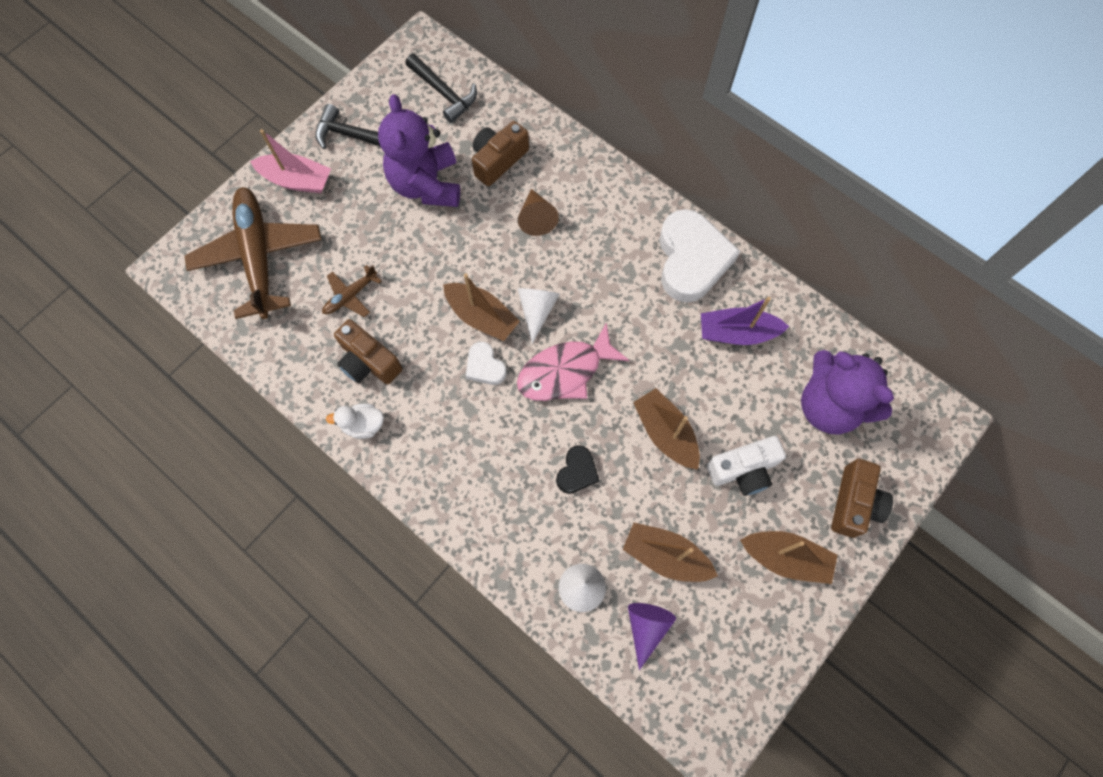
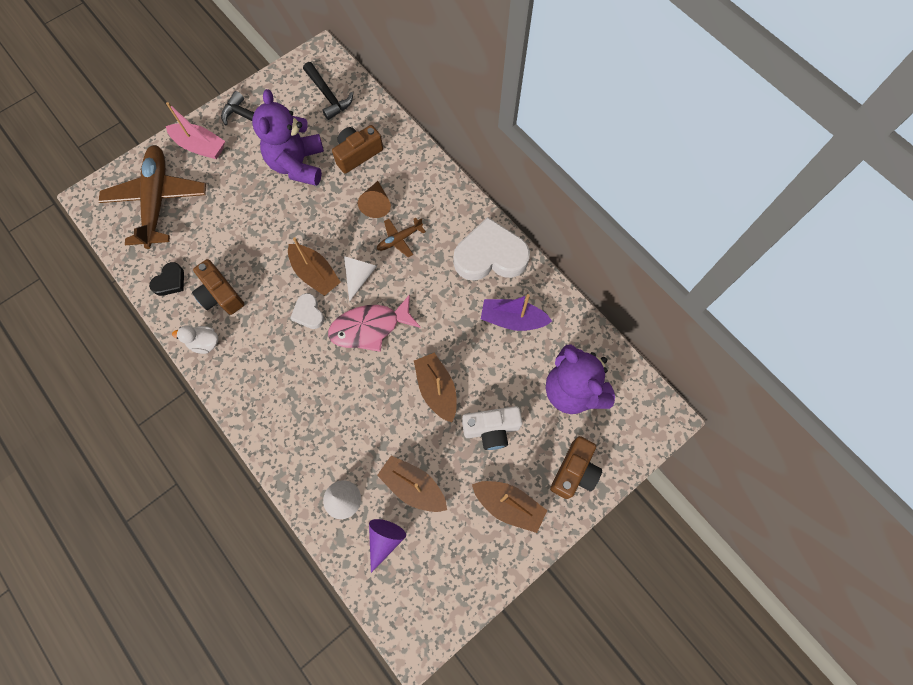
camera: 10 degrees right, 0 degrees up
brown plane [322,265,382,317] -> brown plane moved to [377,218,426,257]
black heart [556,445,599,494] -> black heart moved to [149,262,184,296]
white heart [659,209,740,302] -> white heart turned 105 degrees counterclockwise [453,217,530,281]

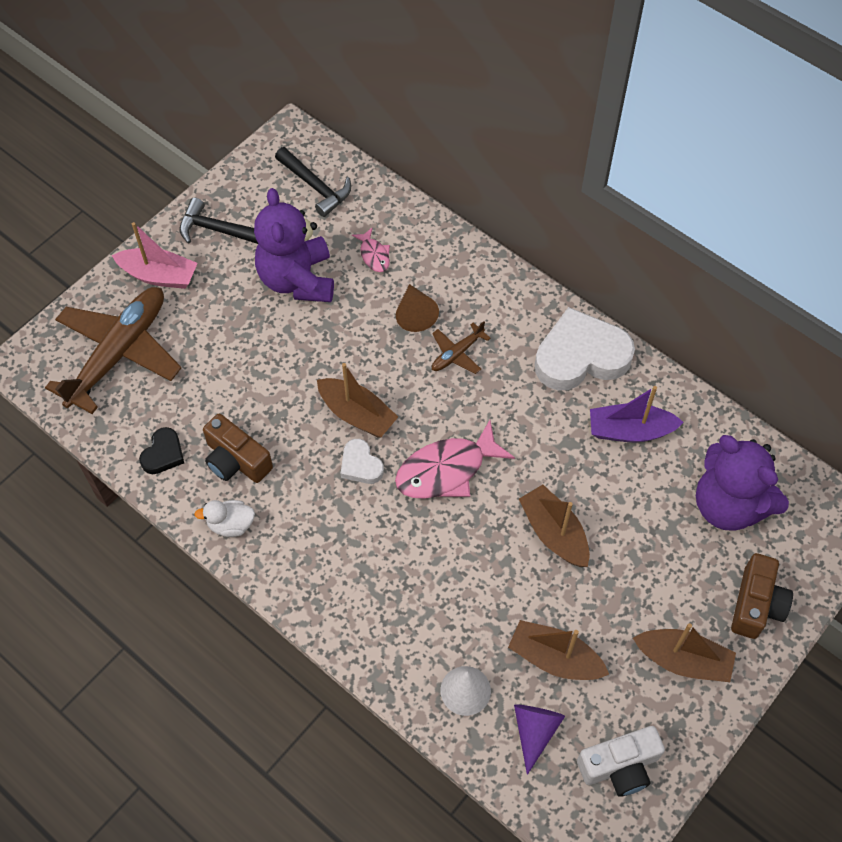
camera: 10 degrees left, 10 degrees down
brown plane [99,145,206,249] -> brown plane turned 45 degrees clockwise [45,287,181,414]
brown camera [332,125,383,174] -> pink fish [352,227,390,272]
white cone [344,256,377,302] -> none
white camera [462,406,522,450] -> white camera moved to [577,726,665,797]

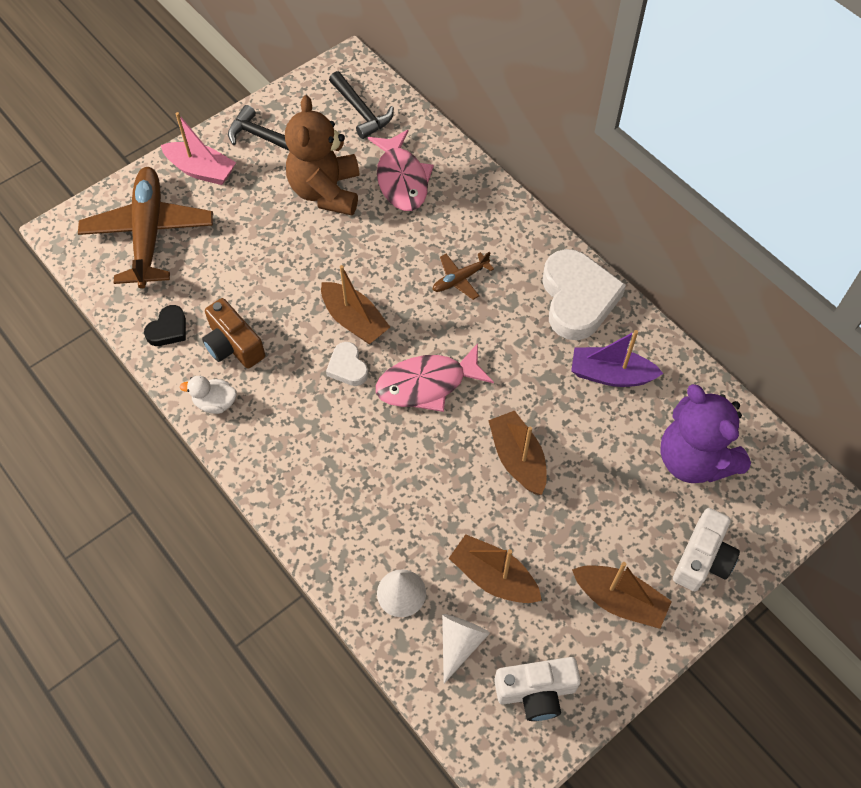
camera: 10 degrees right, 0 degrees up
brown plane [45,287,181,414] -> brown plane turned 45 degrees counterclockwise [78,167,213,289]
purple teddy bear [254,188,334,302] -> brown teddy bear [285,95,359,215]
pink fish [352,227,390,272] -> pink fish [368,130,434,211], size x1.98
brown cone [396,284,439,332] -> none
purple cone [514,705,565,775] -> white cone [442,614,490,684]
white heart [535,307,635,390] -> white heart turned 90 degrees clockwise [542,249,626,340]
brown camera [731,553,793,639] -> white camera [673,508,740,592]

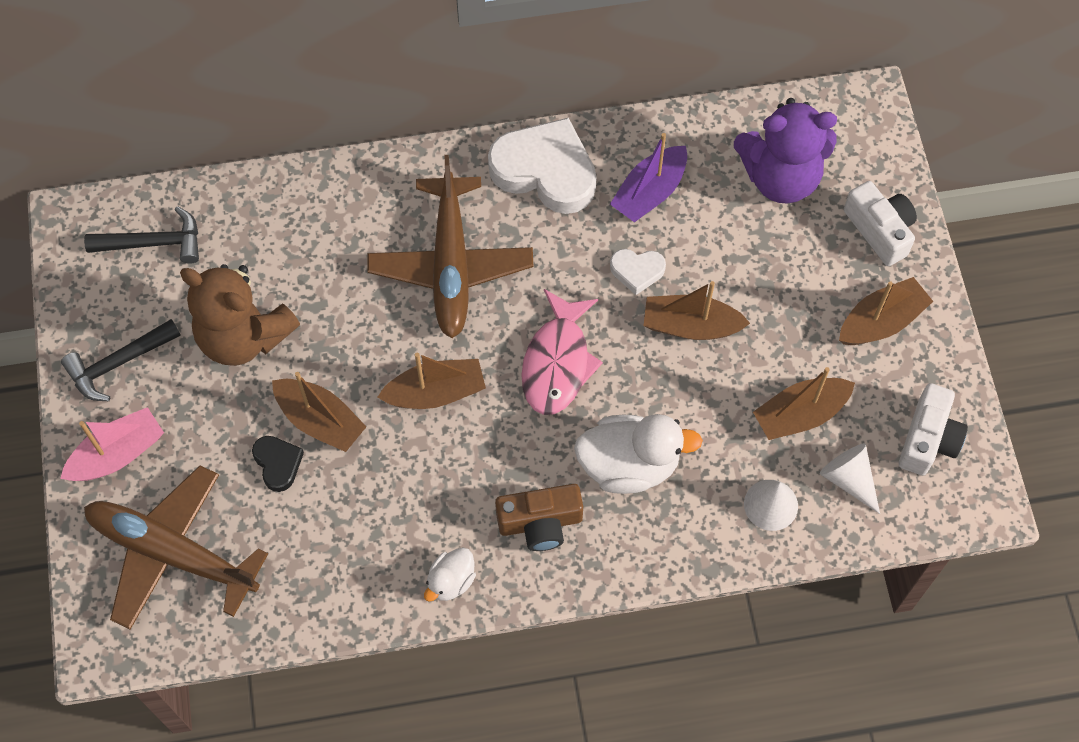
camera: 60 degrees left, 5 degrees up
black heart [144,305,186,346] -> black heart moved to [252,436,304,492]
brown camera [202,298,265,369] -> brown camera moved to [495,484,583,551]
white heart [326,342,368,386] -> white heart moved to [610,249,666,295]
pink fish [368,130,434,211] -> none
brown plane [432,252,494,300] -> brown plane [367,155,533,338], size x2.23
none -> brown boat [272,372,367,452]
none -> white duck [574,414,703,494]

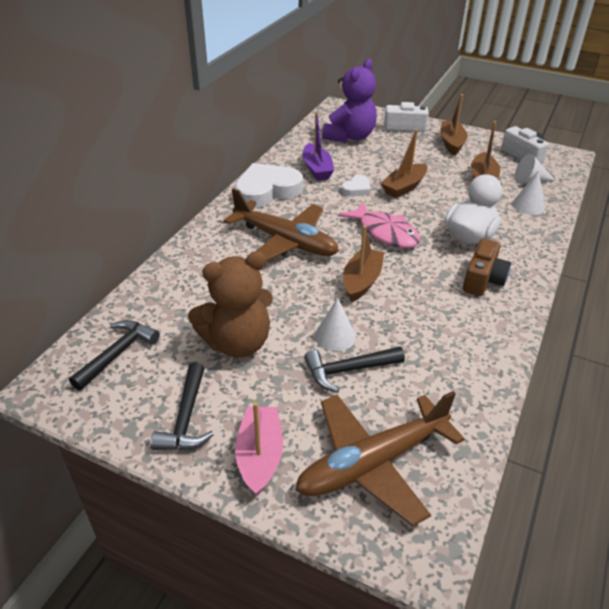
camera: 55 degrees left, 25 degrees down
black heart [252,436,304,492] -> black hammer [304,347,405,392]
brown boat [272,372,367,452] -> white cone [315,298,356,351]
white duck [424,547,476,602] -> none

